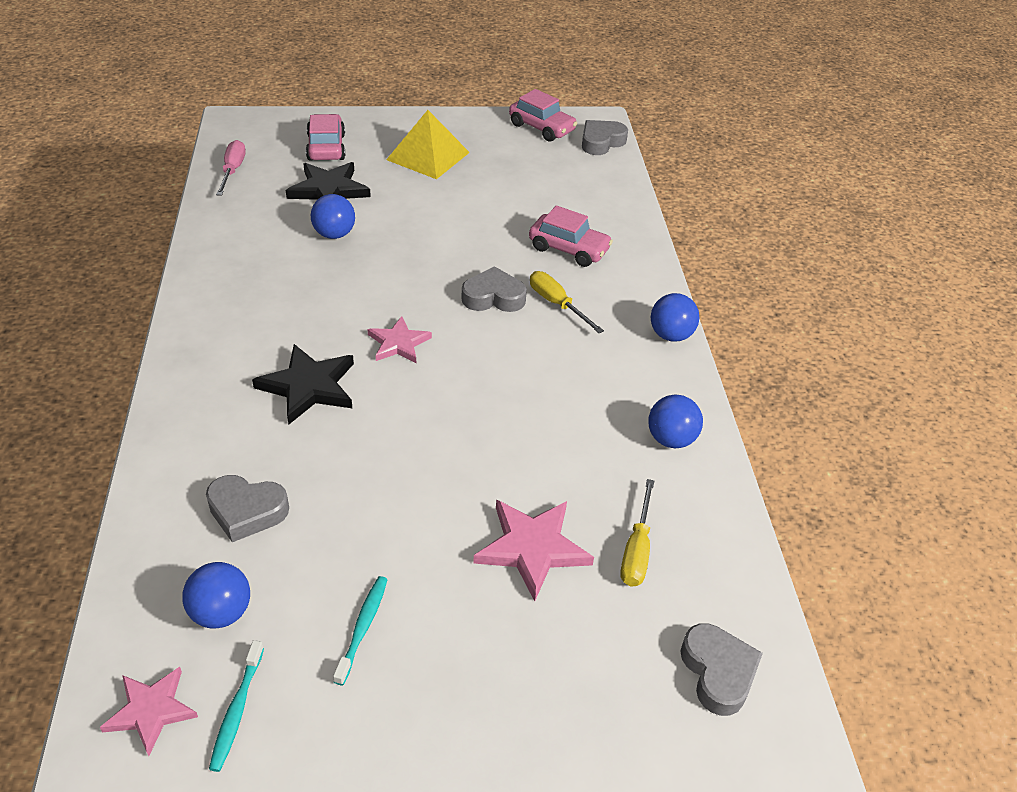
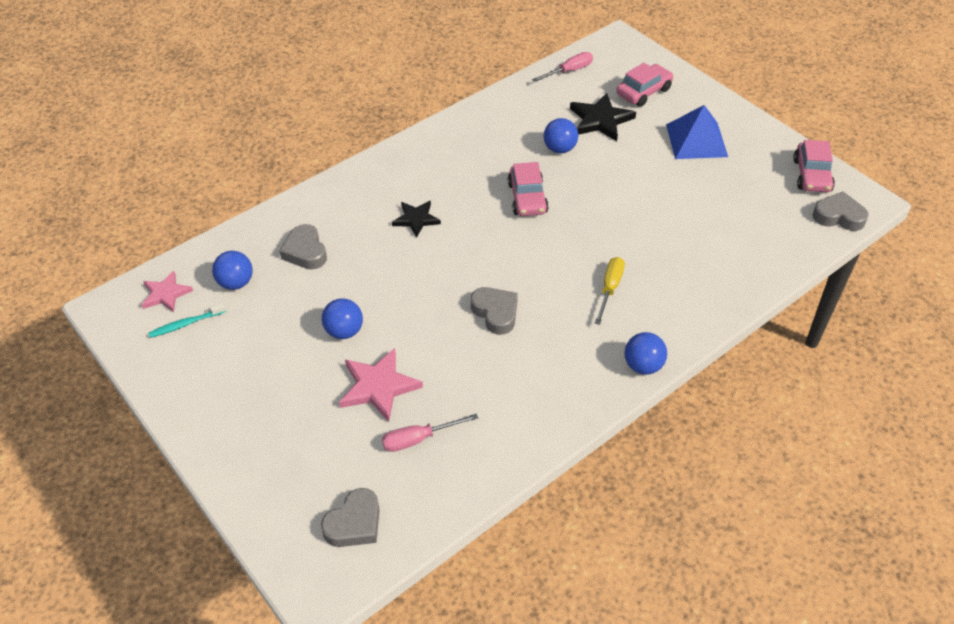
camera: 60 degrees right, 5 degrees up
black star [252,344,354,425] -> black star [392,201,441,237], size x0.66
turquoise toothbrush [333,576,388,685] -> none
pink star [368,316,432,363] -> none
yellow pyramid [386,110,470,179] -> blue pyramid [666,105,728,159]
grey heart [462,266,527,312] -> grey heart moved to [471,287,518,335]
pink car [529,205,613,267] -> pink car moved to [508,162,549,216]
yellow screwdriver [620,479,654,586] -> pink screwdriver [382,413,478,452]
blue ball [648,394,703,448] -> blue ball moved to [322,298,363,339]

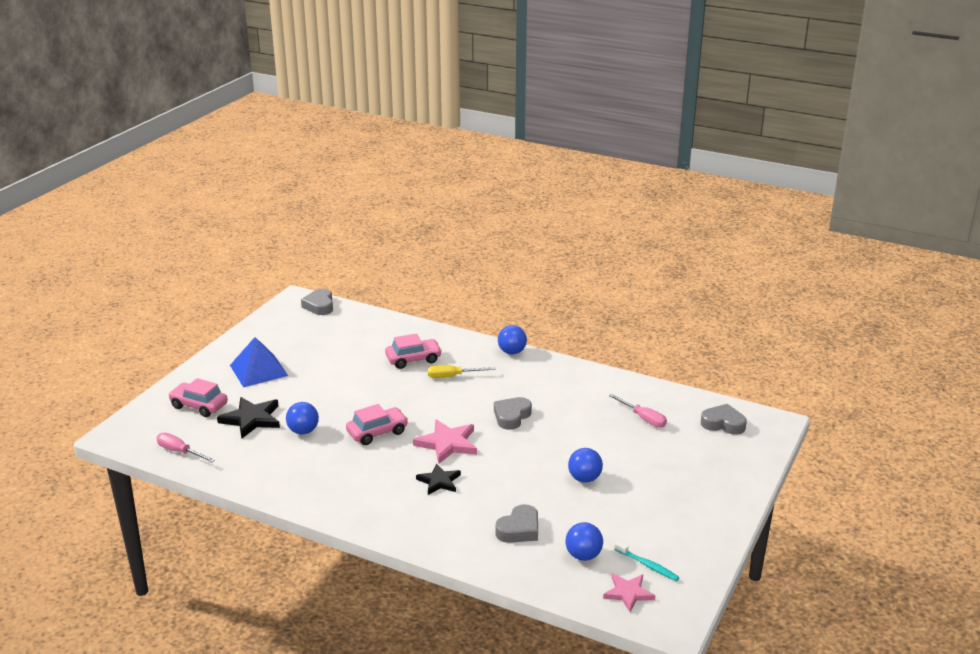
camera: 115 degrees left, 20 degrees down
pink star [339,348,423,422] -> pink star moved to [413,419,477,464]
pink car [793,140,835,192] -> pink car moved to [385,334,442,369]

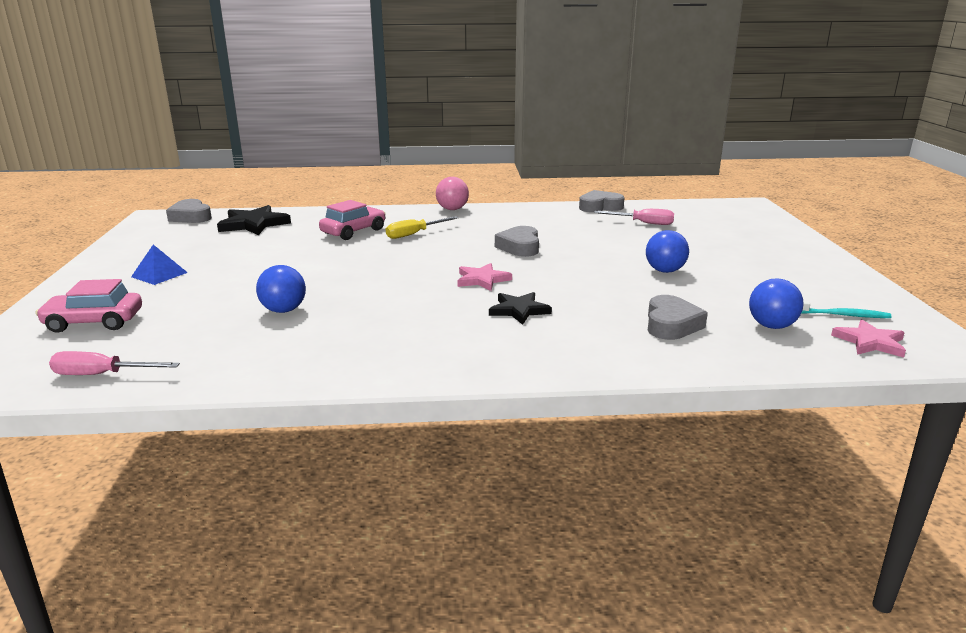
camera: 30 degrees left, 5 degrees down
black star [217,397,280,439] -> black star moved to [217,205,291,235]
blue pyramid [230,337,288,387] -> blue pyramid [131,245,188,285], size x0.58
pink car [346,404,408,445] -> none
pink star [413,419,477,464] -> pink star [457,263,512,291], size x0.66
blue ball [498,325,527,354] -> pink ball [436,177,469,210]
grey heart [701,404,747,435] -> grey heart moved to [579,190,625,212]

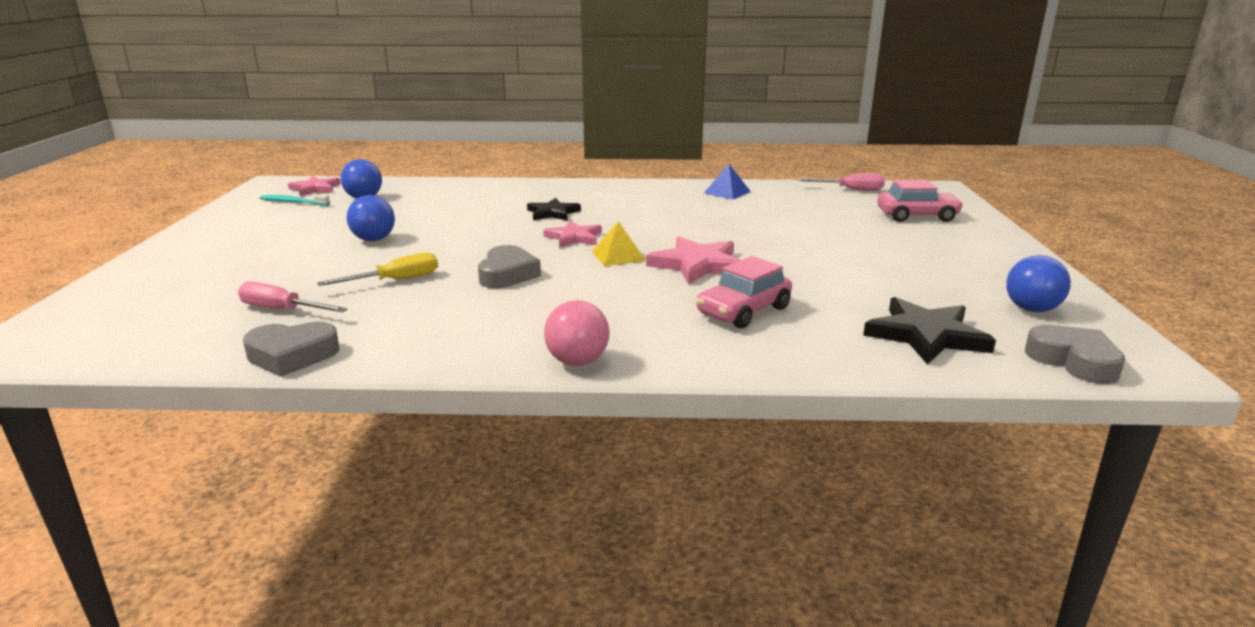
camera: 175 degrees left, 0 degrees up
blue pyramid [131,245,188,285] -> blue pyramid moved to [704,164,751,199]
blue ball [256,265,306,313] -> blue ball moved to [1006,255,1071,312]
yellow screwdriver [386,216,458,239] -> yellow screwdriver moved to [317,253,438,286]
grey heart [648,295,708,340] -> none
none -> yellow pyramid [592,221,646,266]
none -> pink star [646,236,740,285]

